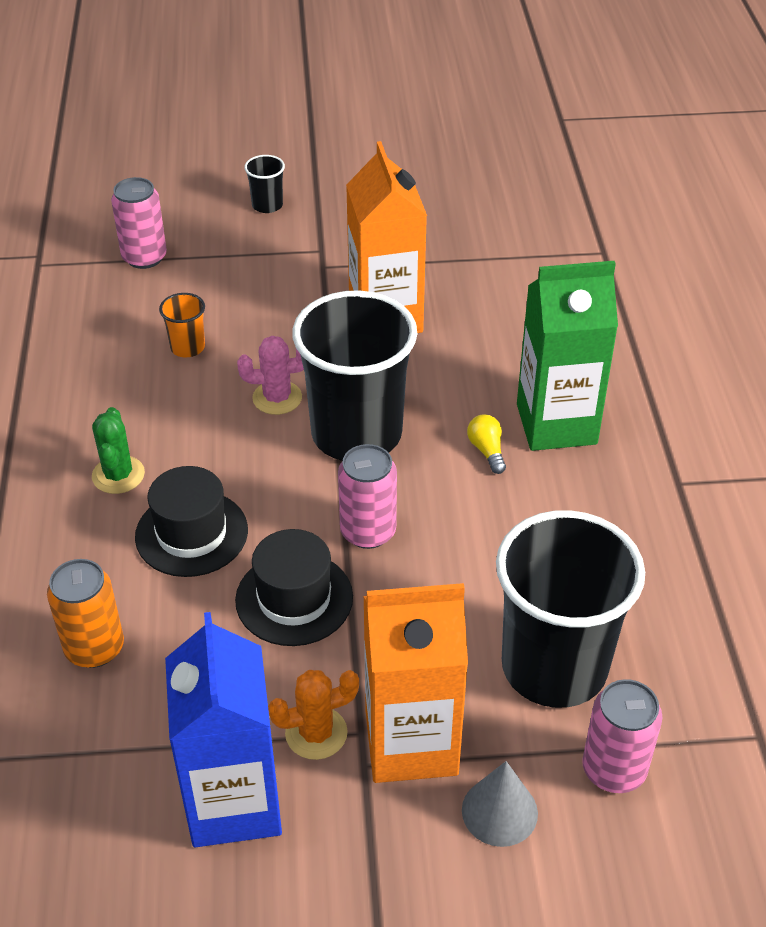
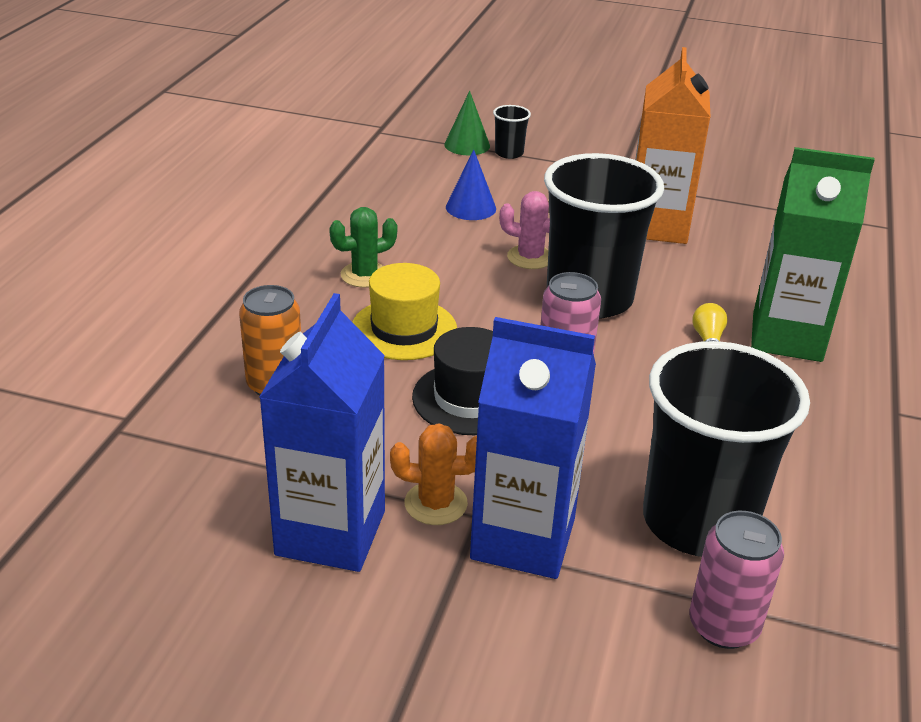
camera: 20 degrees right, 10 degrees down
green cactus [92,407,145,494] -> green cactus turned 45 degrees clockwise [329,207,397,288]
pink can [111,177,167,269] -> green cone [444,91,490,155]
black hat [135,466,248,577] -> yellow hat [352,263,457,360]
orange cup [159,293,205,357] -> blue cone [446,150,496,220]
black cup [244,155,285,213] -> black cup moved to [493,105,531,159]
orange carton [363,583,468,783] -> blue carton [470,317,596,579]
grey cone [462,761,538,847] -> none

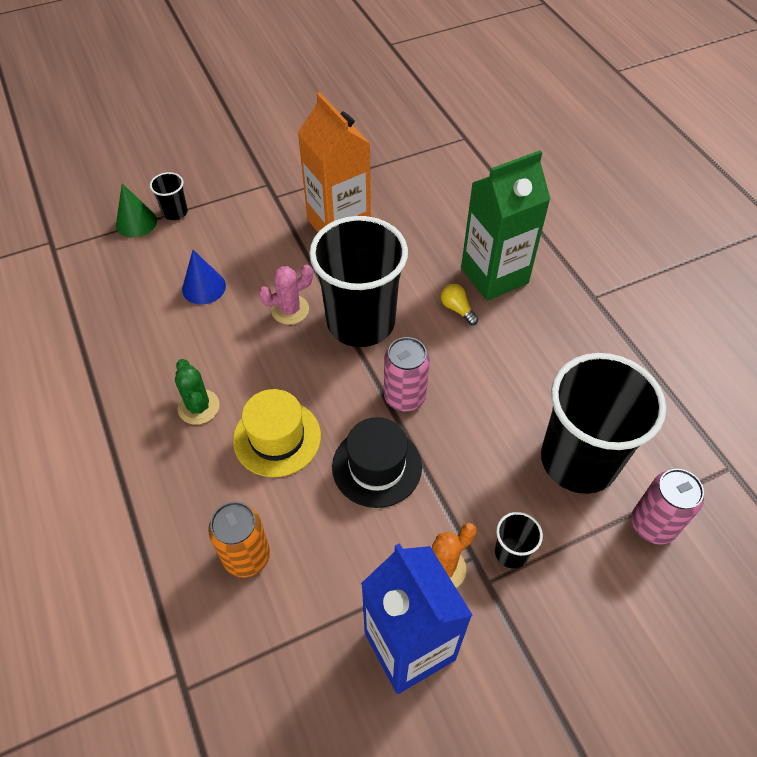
camera: 40 degrees left, 20 degrees up
green cactus [329,207,397,288] -> green cactus turned 45 degrees counterclockwise [175,359,220,425]
blue carton [470,317,596,579] -> black cup [495,512,543,568]

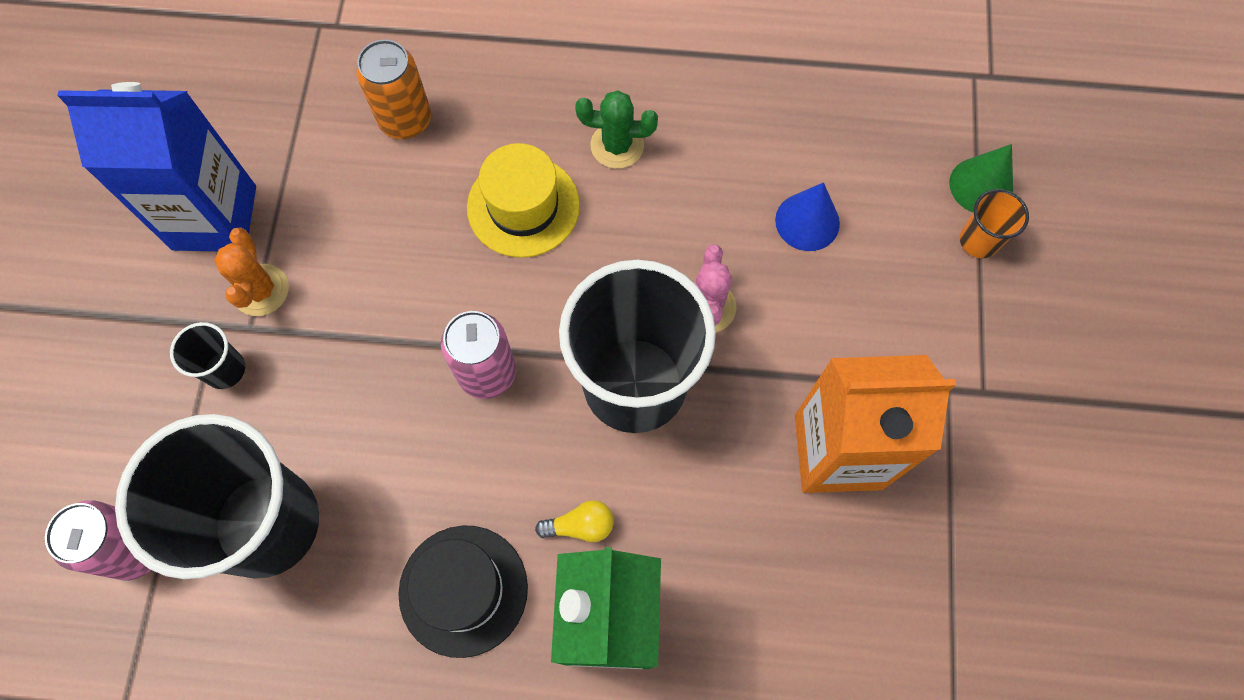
camera: 120 degrees right, 15 degrees up
black cup [150,172,188,220] -> orange cup [960,189,1029,258]
black hat [332,417,422,508] -> black hat moved to [398,525,528,658]

